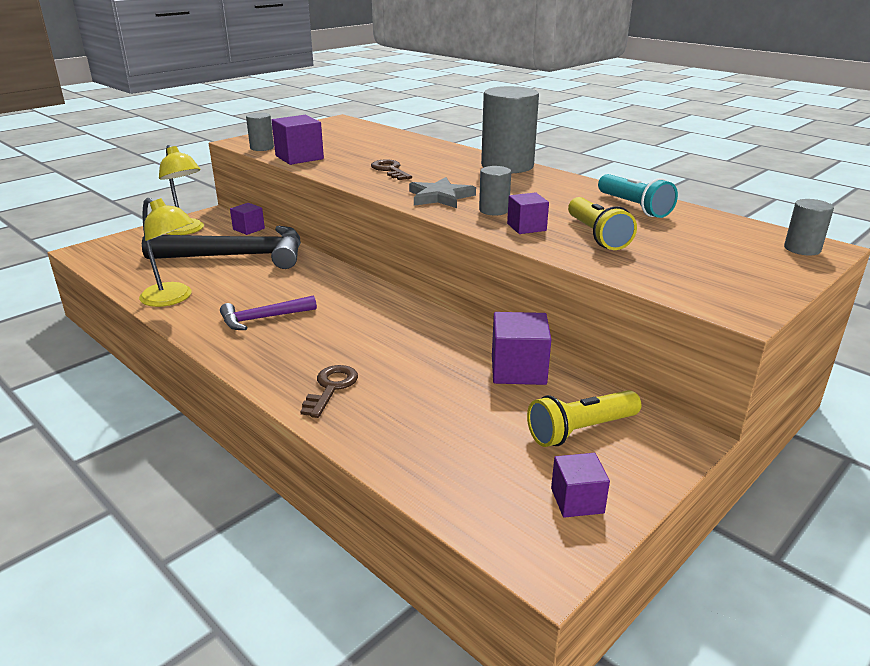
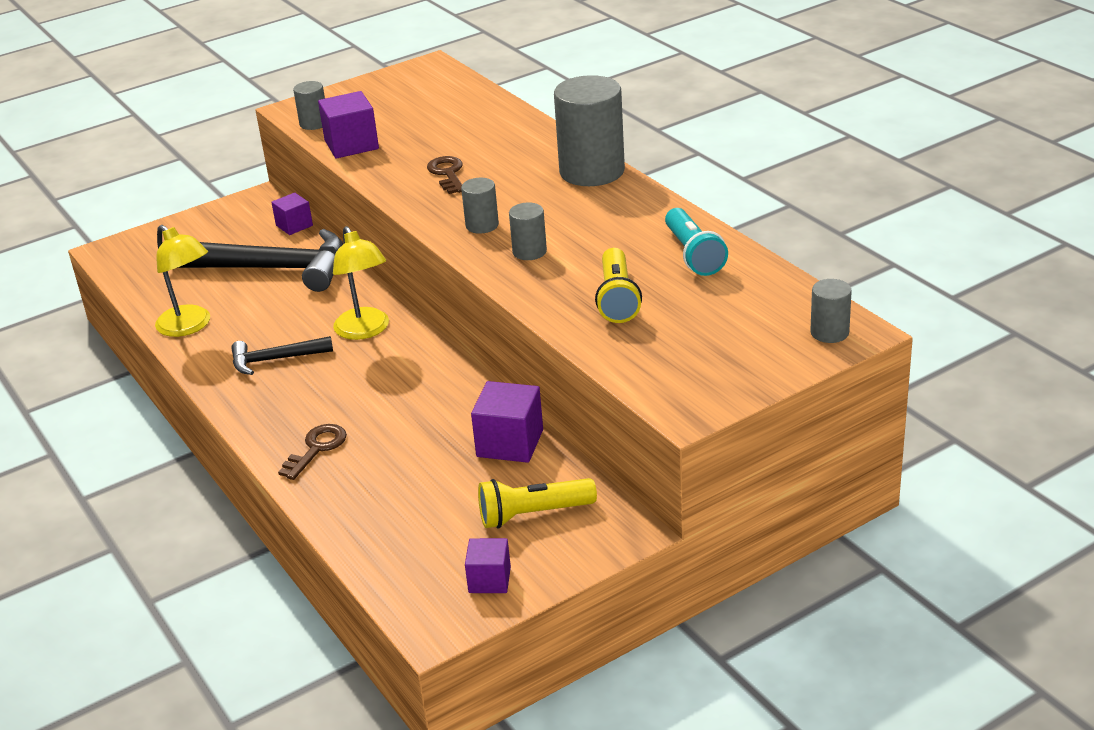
camera: 15 degrees right, 5 degrees up
yellow lamp [159,145,204,235] -> yellow lamp moved to [333,226,389,340]
purple hammer [220,295,317,330] -> black hammer [231,336,333,375]
grey star [409,177,476,208] -> grey cylinder [461,178,499,234]
purple cube [507,192,549,234] -> none

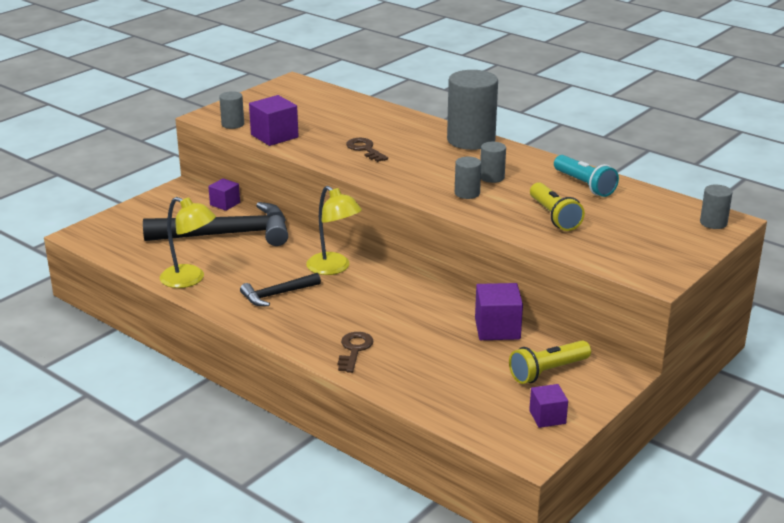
camera: 20 degrees left, 5 degrees down
grey cylinder [461,178,499,234] -> grey cylinder moved to [480,142,506,183]

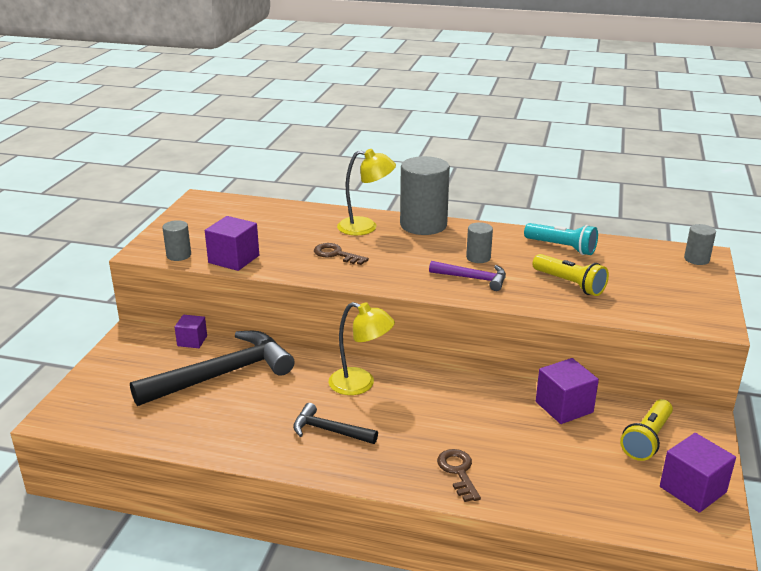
camera: 25 degrees left, 0 degrees up
yellow lamp [160,197,216,288] -> yellow lamp moved to [337,149,396,235]
black hammer [240,273,321,306] -> black hammer turned 75 degrees clockwise [293,403,378,444]
grey cylinder [455,157,481,199] -> purple hammer [429,261,506,291]
purple cube [529,384,568,428] -> purple cube [660,433,736,513], size x1.59

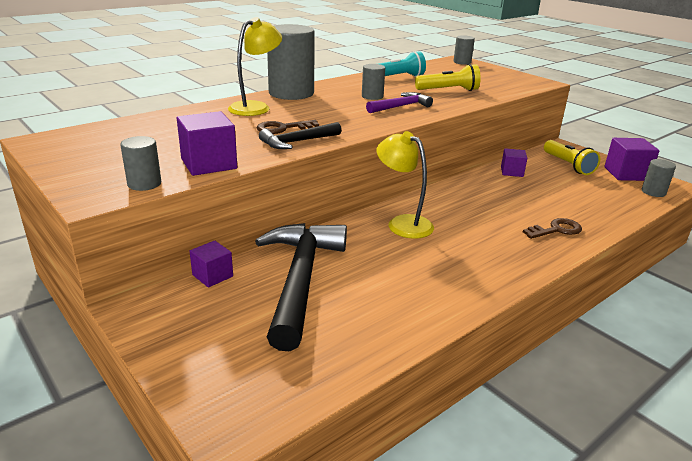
camera: 55 degrees left, 0 degrees up
black hammer [293,403,378,444] -> black hammer moved to [259,122,342,149]
yellow lamp [328,302,395,395] -> yellow lamp turned 105 degrees counterclockwise [377,131,434,239]
brown key [437,449,481,502] -> brown key turned 135 degrees clockwise [523,218,582,239]
purple cube [536,358,599,424] -> purple cube [501,148,527,177], size x0.63
none -> grey cylinder [642,159,676,197]

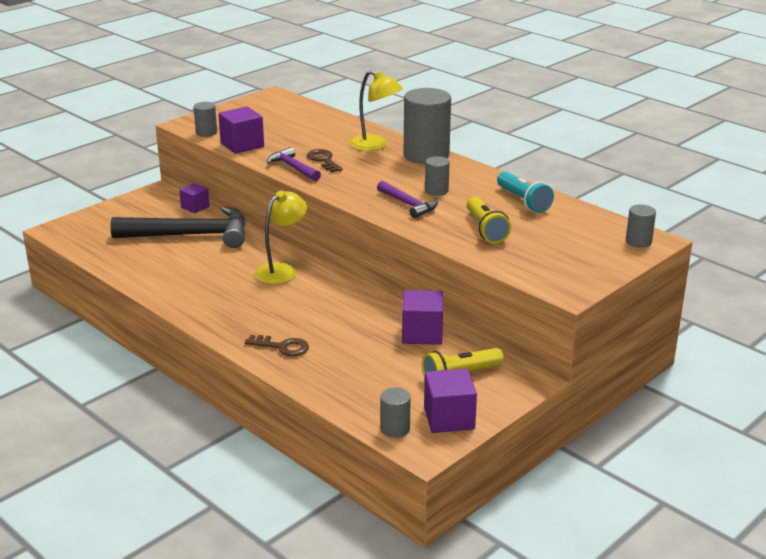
camera: 85 degrees right, 0 degrees up
black hammer [259,122,342,149] -> purple hammer [267,147,321,181]
purple cube [501,148,527,177] -> purple cube [402,290,443,345], size x1.59
brown key [523,218,582,239] -> brown key turned 45 degrees counterclockwise [245,335,309,356]

